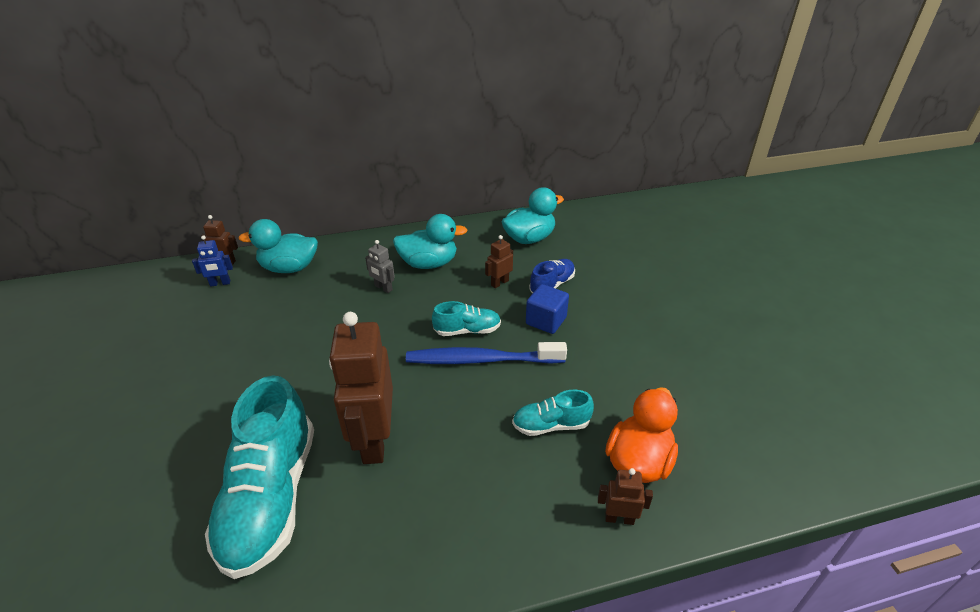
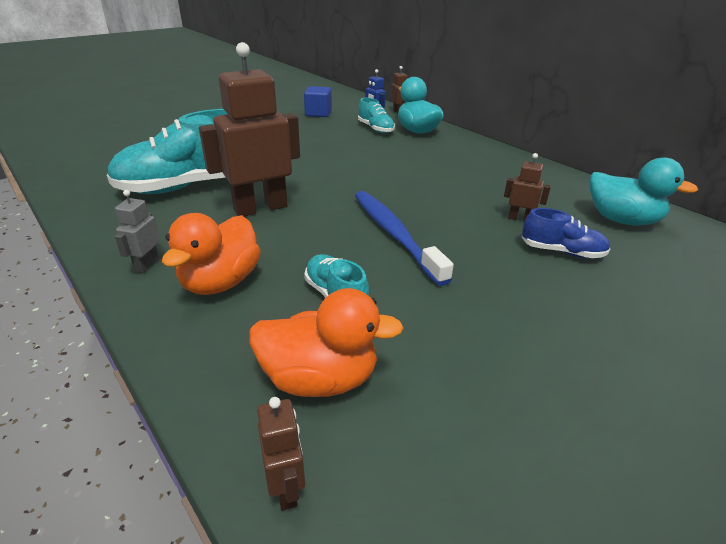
camera: 65 degrees right, 5 degrees down
grey robot [365,240,395,293] -> grey robot moved to [115,190,160,273]
turquoise duck [393,214,467,269] -> none
turquoise shoe [432,301,501,336] -> turquoise shoe moved to [358,98,395,133]
blue cube [526,284,569,334] -> blue cube moved to [304,86,332,117]
brown robot [598,468,653,525] -> brown robot moved to [257,397,305,511]
none -> orange duck [162,213,261,295]

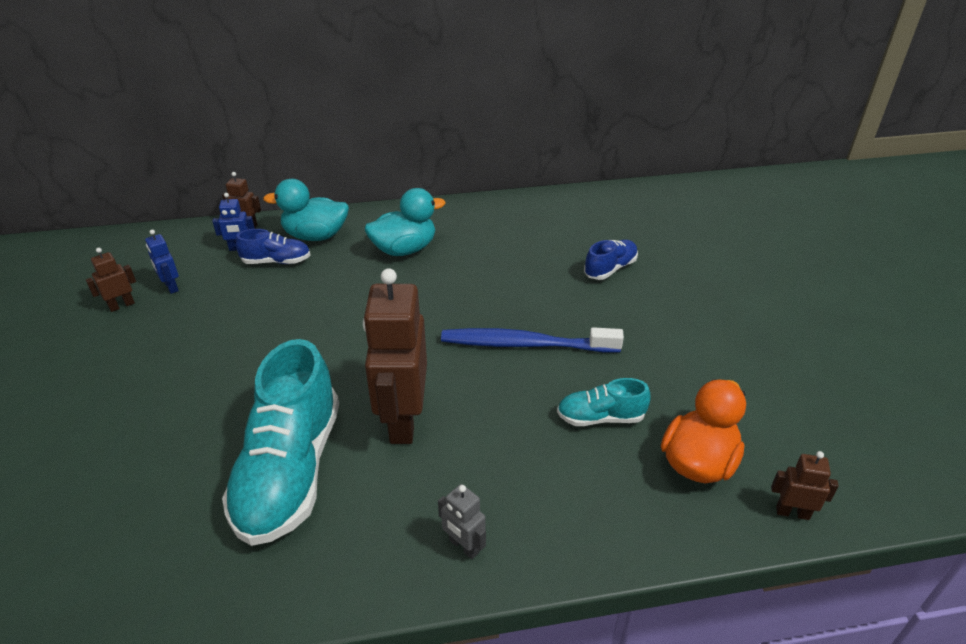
camera: 60 degrees left, 5 degrees up
orange duck [162,213,261,295] -> none
blue cube [304,86,332,117] -> blue robot [145,230,179,294]
turquoise shoe [358,98,395,133] -> blue shoe [236,229,310,264]
brown robot [504,153,551,222] -> brown robot moved to [86,248,136,312]
turquoise duck [590,157,698,225] -> turquoise duck moved to [365,188,446,256]

